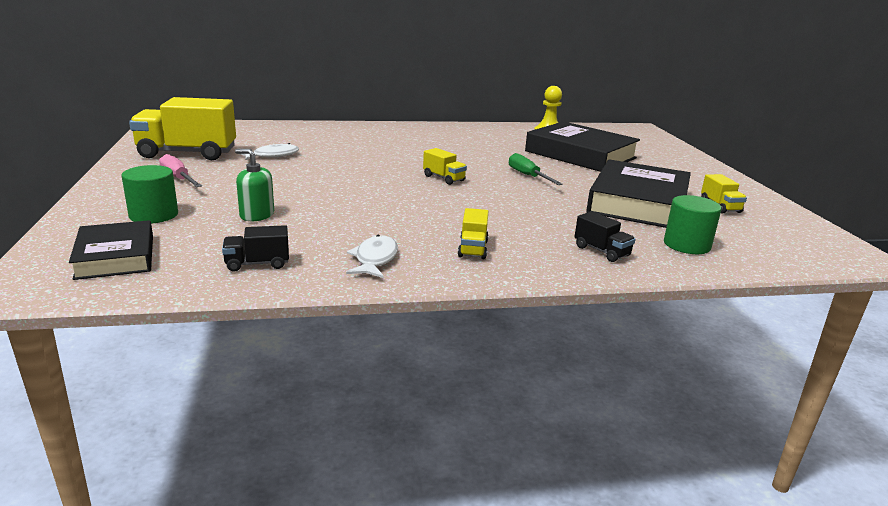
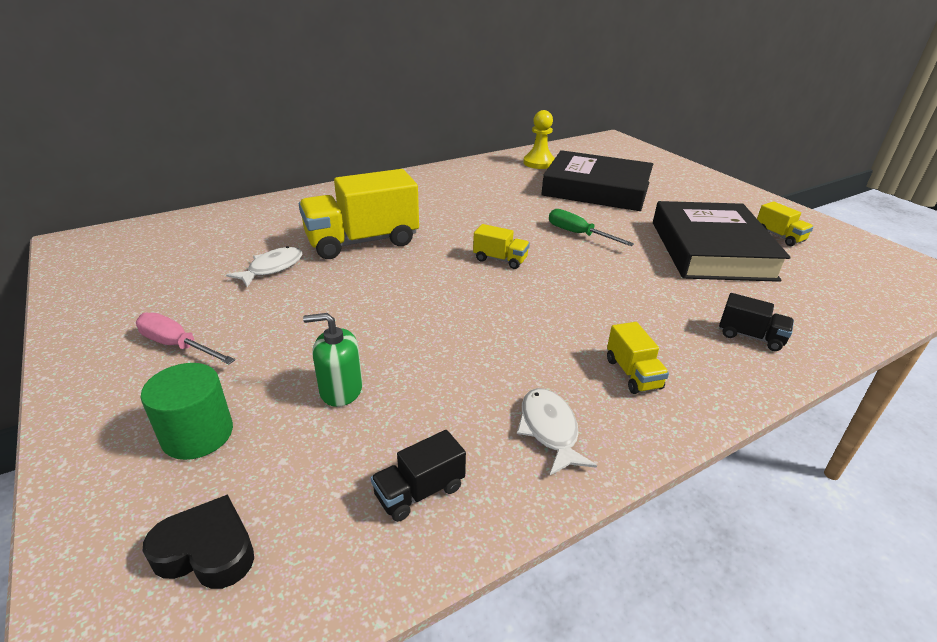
camera: 20 degrees left, 10 degrees up
black book [69,220,153,280] -> black heart [143,494,254,589]
yellow truck [129,97,236,160] -> yellow truck moved to [299,169,419,259]
green cylinder [664,195,722,254] -> none

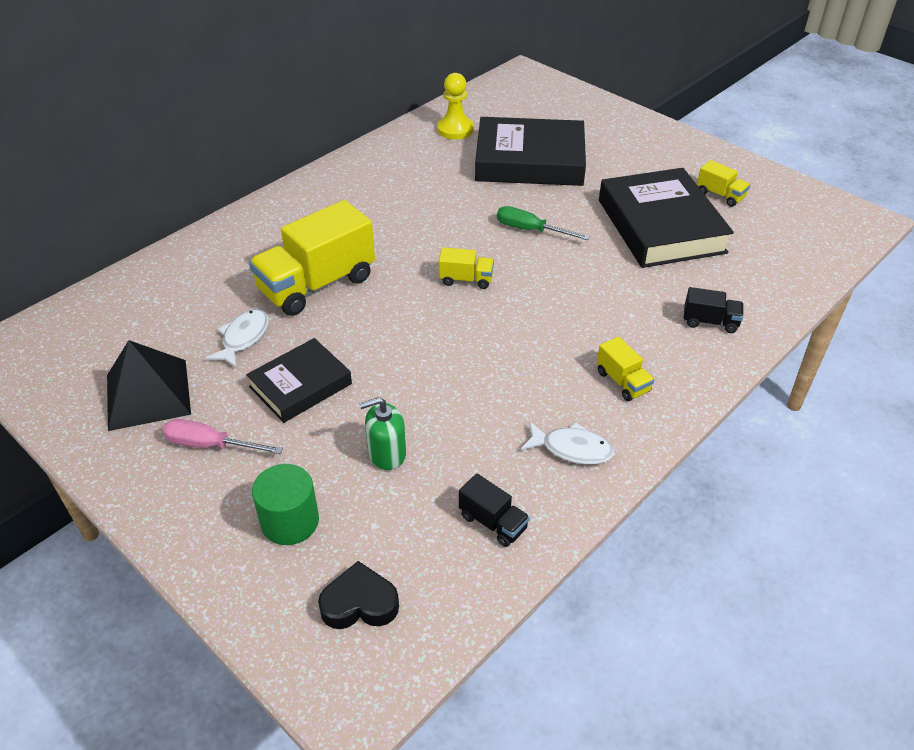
camera: 15 degrees left, 10 degrees up
black truck [371,430,466,522] -> black truck turned 90 degrees counterclockwise [459,473,530,547]
white fish [517,388,597,475] -> white fish turned 135 degrees clockwise [521,421,614,464]
none -> black pyramid [107,340,191,431]
none -> black book [246,338,352,423]

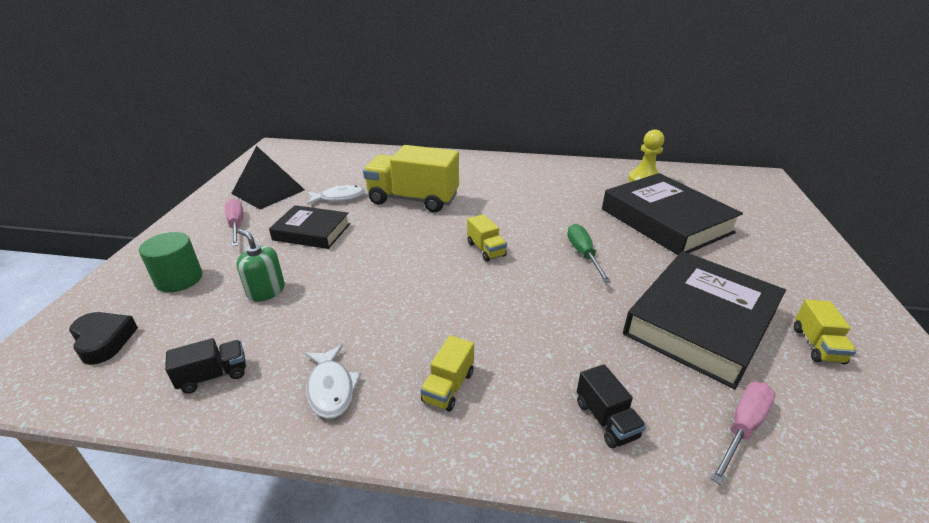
camera: 55 degrees right, 10 degrees down
black truck [459,473,530,547] -> black truck turned 120 degrees counterclockwise [165,338,246,394]
none -> pink screwdriver [711,382,775,485]

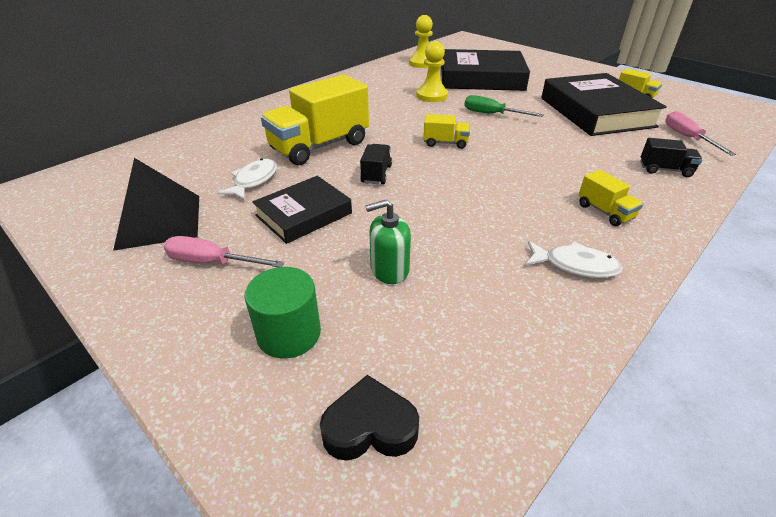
camera: 55 degrees left, 5 degrees up
black truck [165,338,246,394] -> black truck moved to [360,144,392,184]
none -> yellow pawn [417,41,448,102]

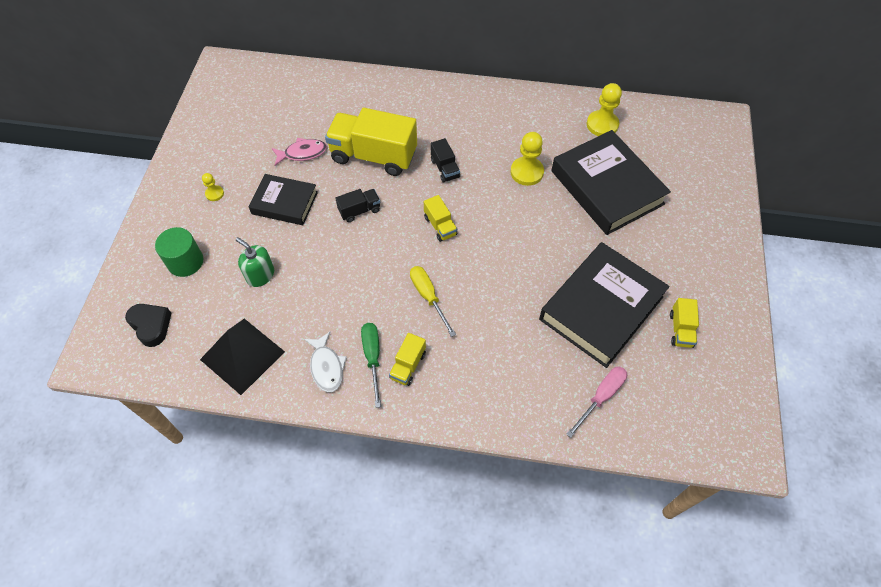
camera: 55 degrees right, 20 degrees up
black pyramid [113,158,199,251] -> black pyramid moved to [200,319,285,395]
pink screwdriver [164,236,284,267] -> yellow pawn [202,173,224,201]
white fish [217,158,277,201] -> pink fish [272,138,327,166]
green screwdriver [464,95,544,117] -> green screwdriver moved to [361,323,381,408]
black truck [640,138,702,177] -> black truck moved to [431,138,460,183]
none -> yellow screwdriver [410,266,456,337]

